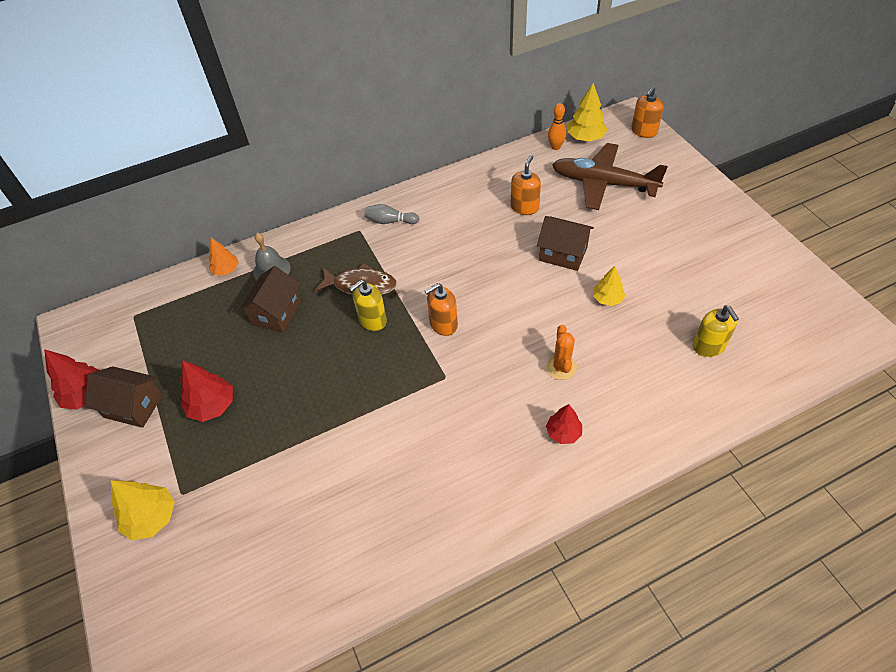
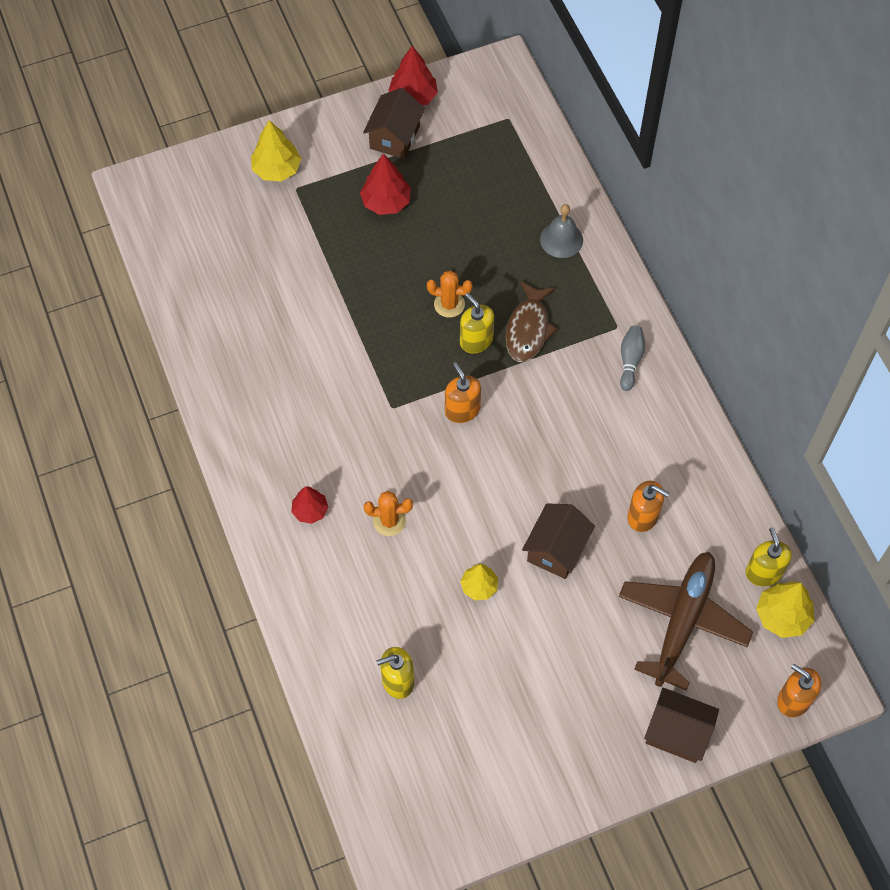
camera: 90 degrees right, 10 degrees up
orange tree [209,238,239,275] -> none
brown house [239,266,301,333] -> brown house moved to [644,688,719,763]
orange bowling pin [548,103,566,150] -> yellow soap dispenser [745,527,792,586]
none -> orange cactus [427,271,473,318]

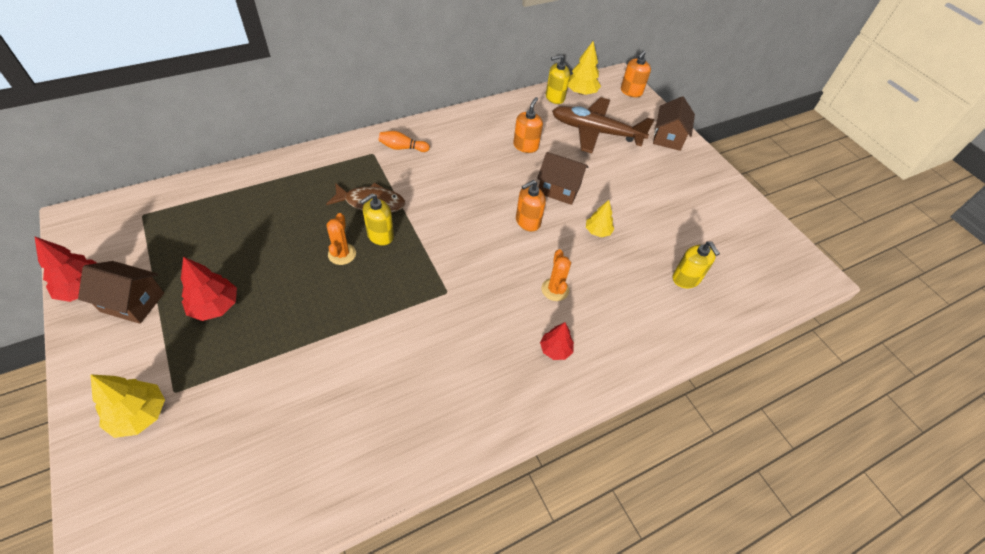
camera: 100 degrees left, 10 degrees down
orange soap dispenser [445,362,481,423] -> orange soap dispenser moved to [516,180,546,232]
grey bell [540,204,583,258] -> none
grey bowling pin [620,326,645,391] -> orange bowling pin [379,131,430,152]

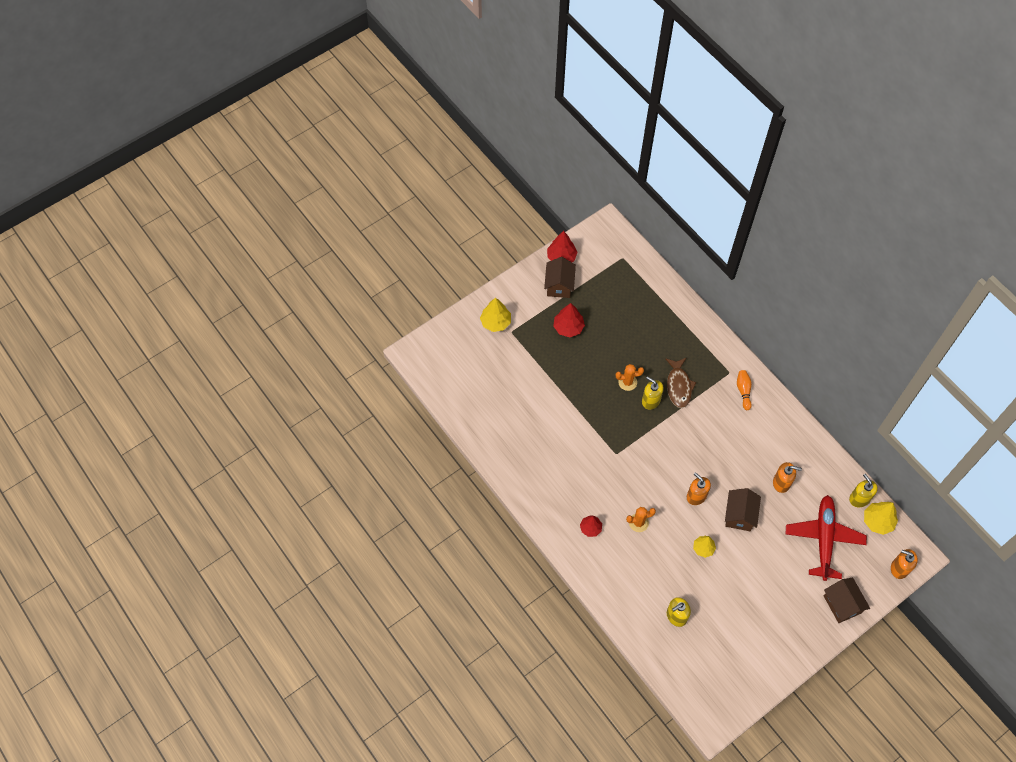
camera: 85 degrees right, 10 degrees up
brown plane [552,97,655,153] -> red plane [786,495,867,581]
brown house [653,96,695,151] -> brown house turned 60 degrees clockwise [824,578,870,623]

